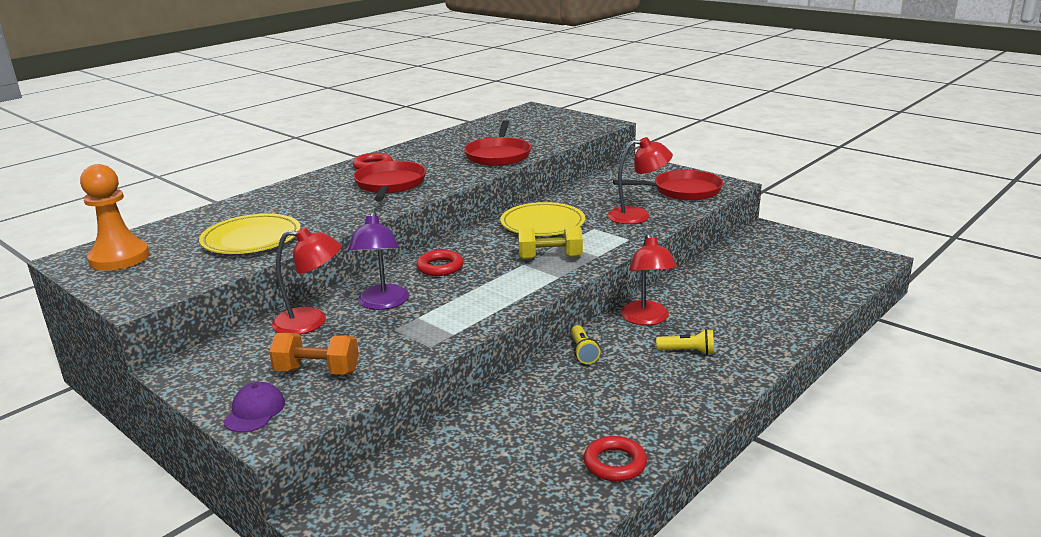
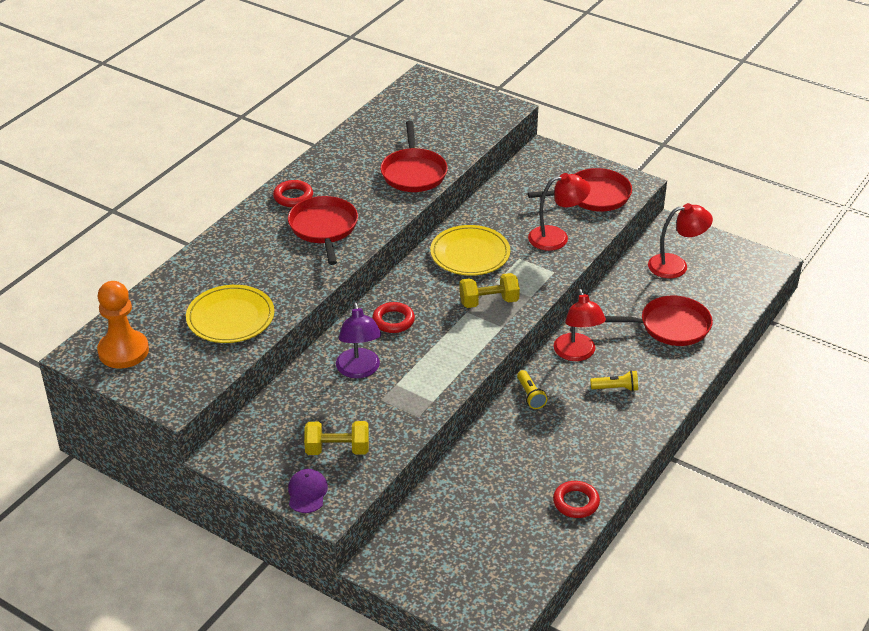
camera: 10 degrees left, 15 degrees up
orange dumbbell [269,333,359,375] -> yellow dumbbell [304,421,369,455]
red lamp [272,227,341,335] -> red lamp moved to [648,203,713,278]
none -> red pan [605,296,713,346]

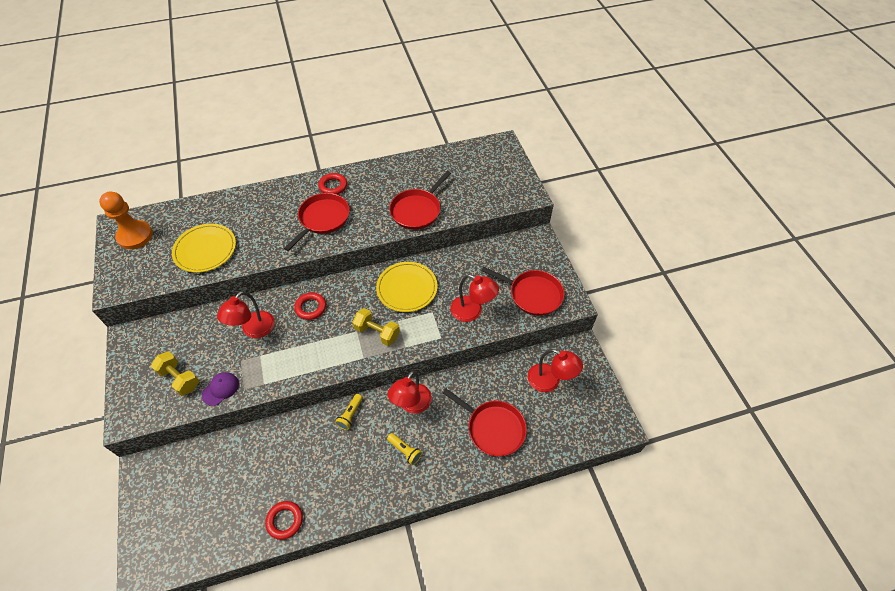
camera: 40 degrees right, 15 degrees up
purple cap [288,469,328,513] -> purple cap moved to [202,372,239,406]
purple lamp [336,302,381,378] -> red lamp [217,291,275,338]

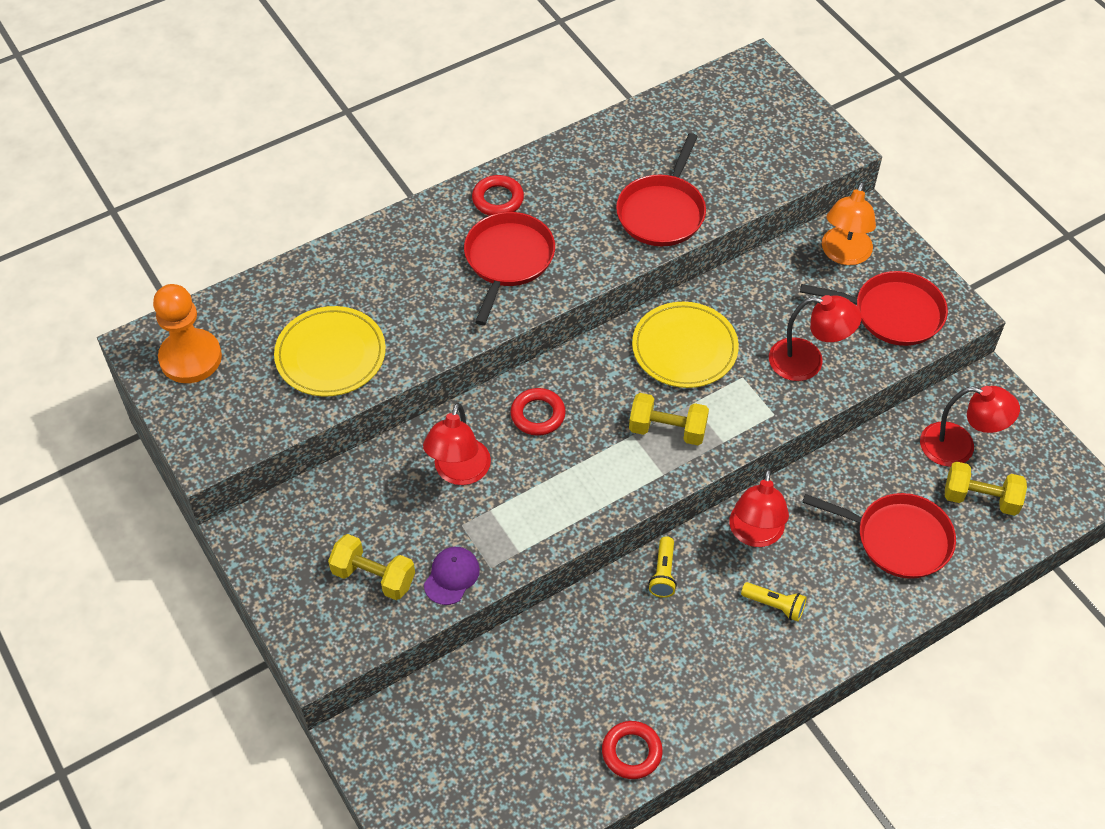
camera: 15 degrees left, 0 degrees up
none -> orange lamp [822,182,876,265]
none -> yellow dumbbell [945,461,1027,516]

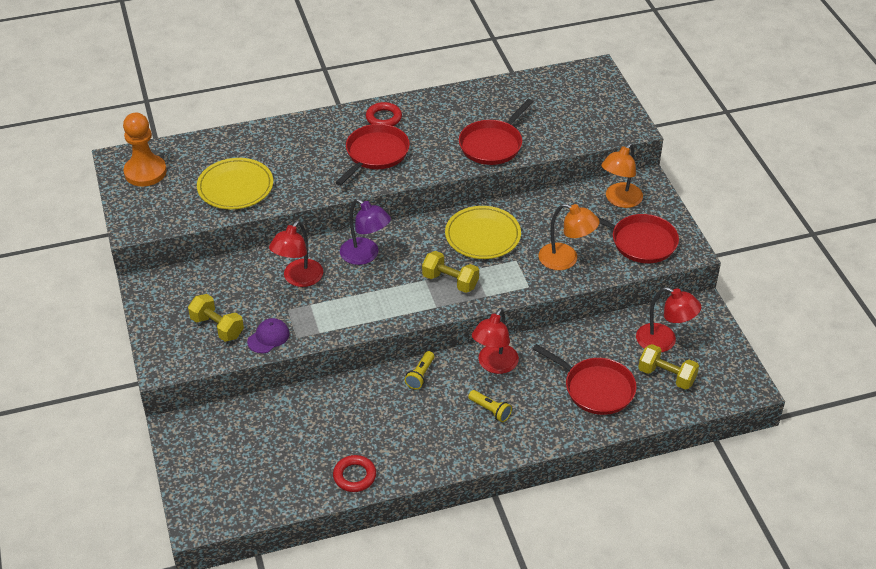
camera: 15 degrees right, 10 degrees down
red ring [511,388,566,436] -> purple lamp [340,199,391,265]
red lamp [769,295,862,381] -> orange lamp [539,204,600,270]

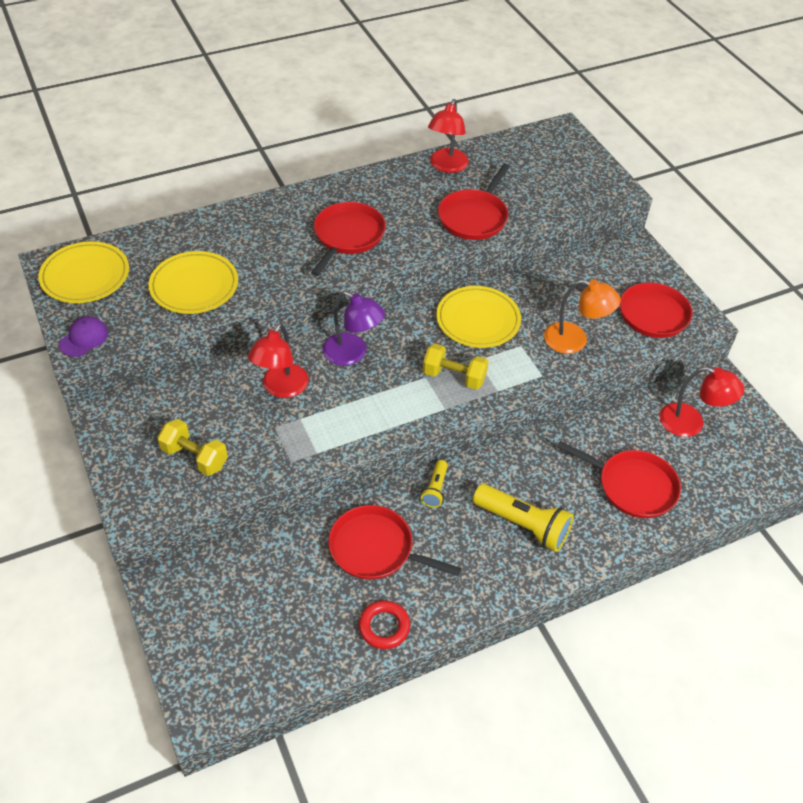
camera: 10 degrees left, 5 degrees up
orange pawn [123,113,167,186] -> yellow plate [38,241,129,303]
purple cap [247,318,290,353] -> purple cap moved to [59,316,108,357]
red ring [366,102,402,126] -> none
yellow flashlight [468,390,512,422] -> yellow flashlight [473,484,573,552], size x1.87
red lamp [472,308,519,374] -> red lamp moved to [428,99,469,173]
orange lamp [601,143,643,208] -> none
yellow dumbbell [638,344,699,390] -> none
none -> red pan [329,505,461,580]

